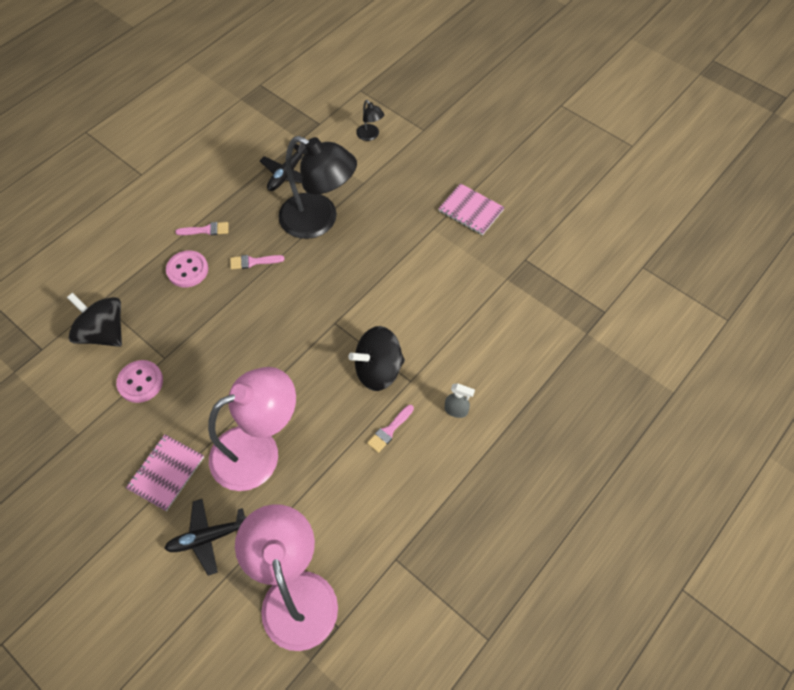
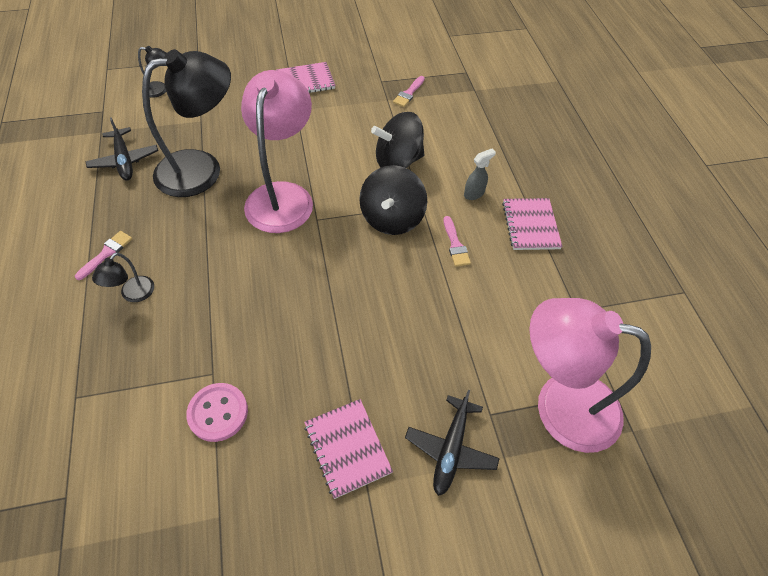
camera: 55 degrees left, 5 degrees down
black spinning top [67,292,122,347] -> black spinning top moved to [371,112,424,168]
pink button [166,250,208,288] -> black lamp [92,252,154,302]
pink lamp [208,367,296,491] -> pink lamp moved to [241,70,313,233]
pink brush [230,255,285,270] -> pink brush moved to [393,76,425,107]
none -> pink notebook [502,198,563,250]

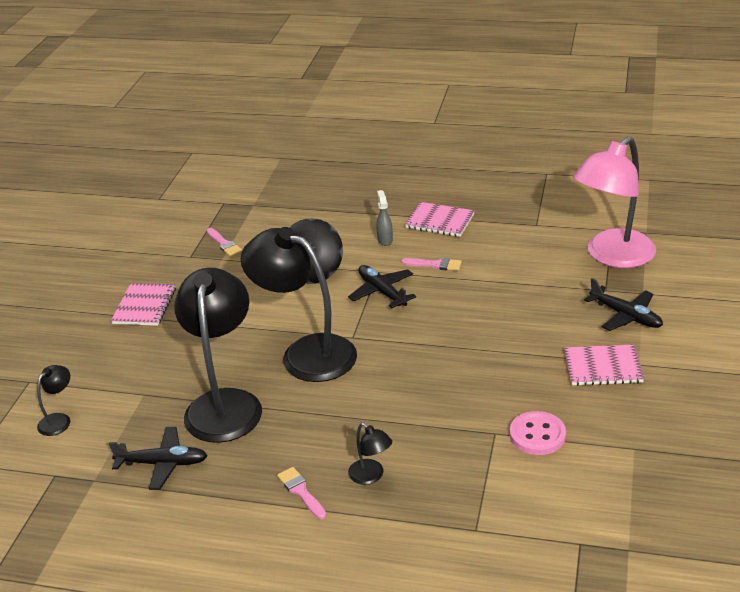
camera: 60 degrees left, 20 degrees down
pink lamp [241,70,313,233] -> black lamp [241,227,357,382]
black spinning top [359,165,427,235] -> black plane [348,265,416,308]

